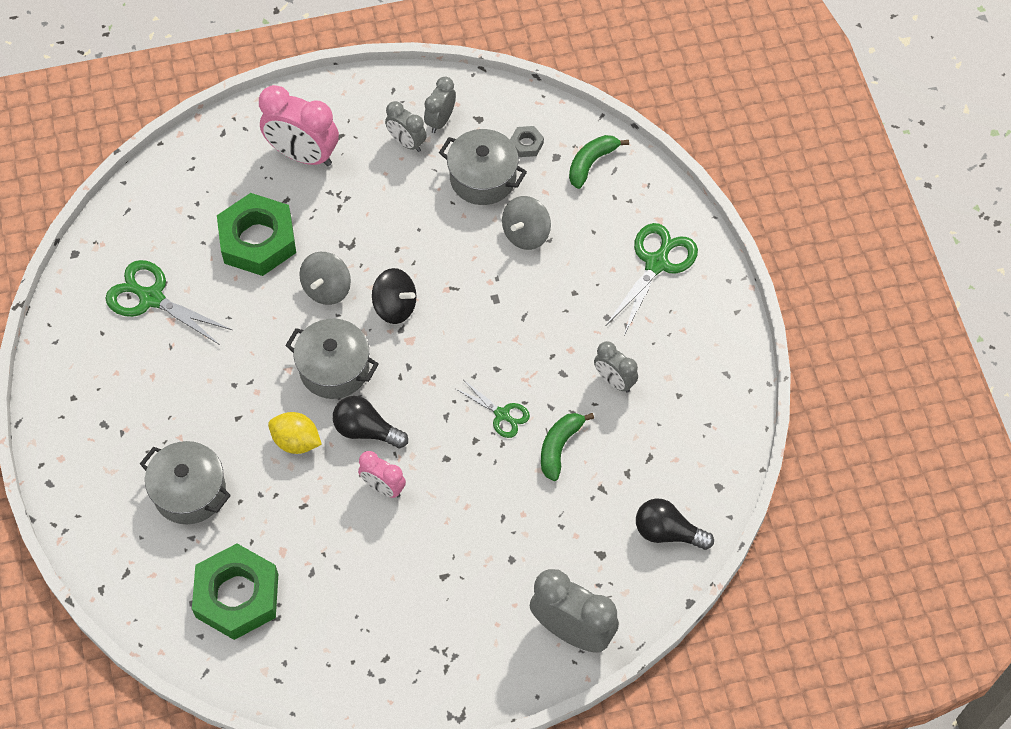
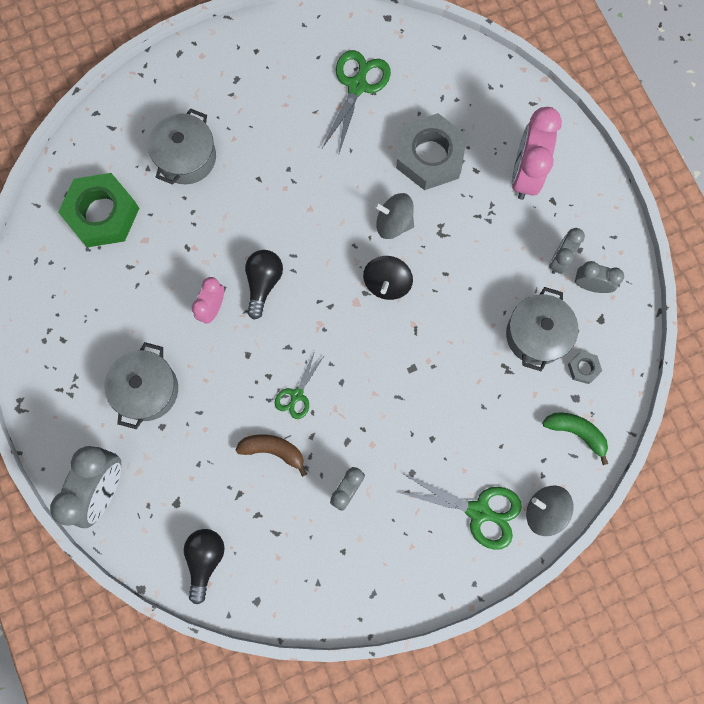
camera: 80 degrees right, 15 degrees up
green nut [217,193,296,276] -> grey nut [396,113,467,190]
yellow lemon [268,412,322,454] -> none
grey pot [285,319,379,399] -> grey pot moved to [104,342,178,429]
grey spinning top [502,196,551,250] -> grey spinning top moved to [526,485,574,536]
green banana [541,413,594,481] -> brown banana [235,434,307,477]

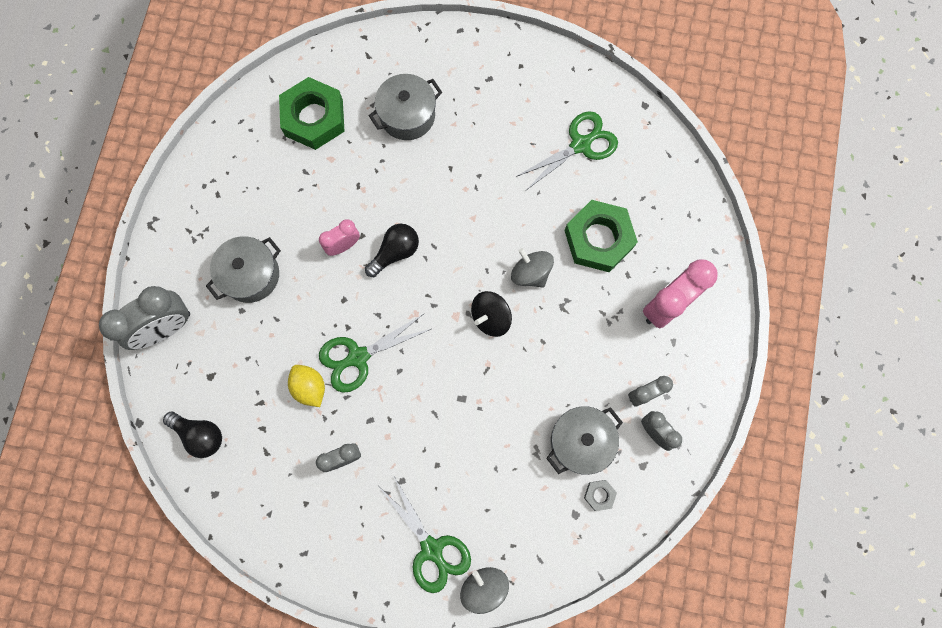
camera: 35 degrees right, 0 degrees up
black light bulb [184,529,225,604] -> black light bulb turned 75 degrees clockwise [163,412,222,458]
brown banana [235,434,307,477] -> yellow lemon [288,365,325,407]
green scissors [275,351,324,419] -> green scissors [319,314,431,393], size x1.71
grey nut [396,113,467,190] -> green nut [564,200,638,272]
green banana [542,413,608,465] -> none

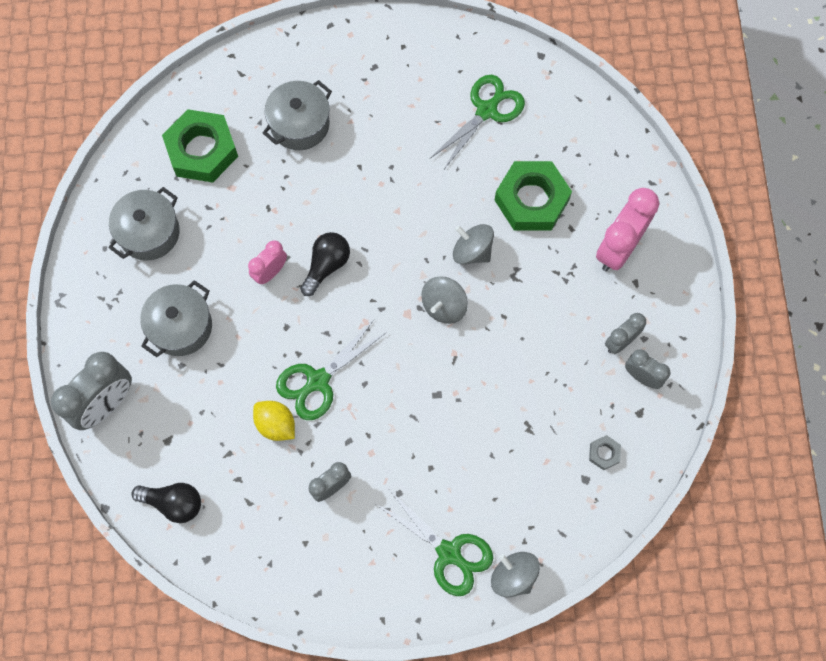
camera: 15 degrees left, 5 degrees down
black spinning top [471,291,512,337] -> grey spinning top [421,276,468,324]
grey pot [546,406,623,475] -> grey pot moved to [108,187,180,260]

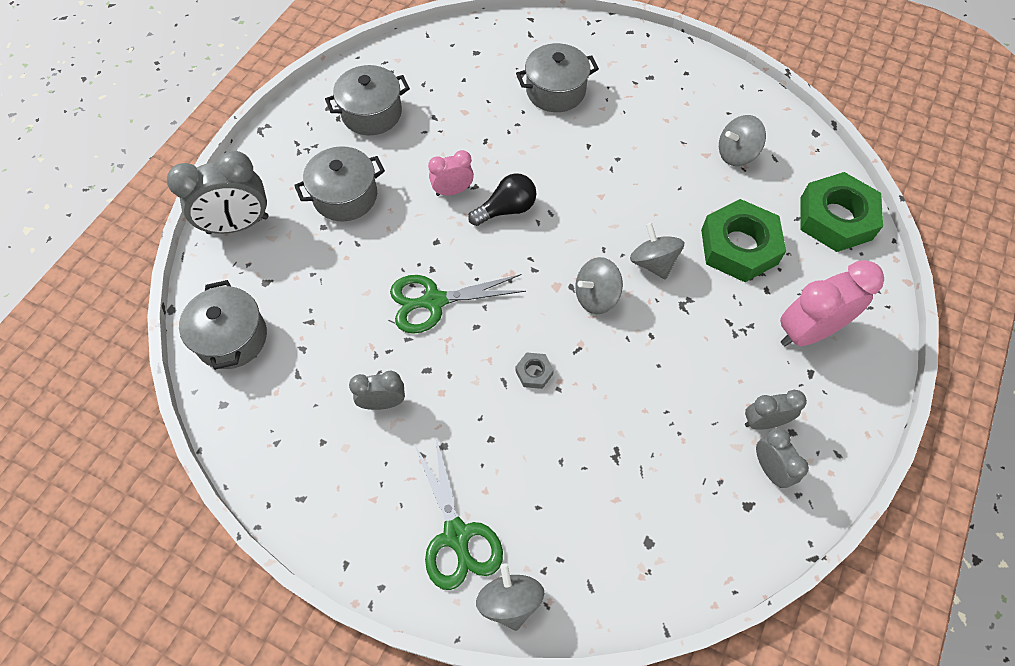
camera: 30 degrees right, 10 degrees down
black light bulb [132,483,201,523] -> grey pot [179,280,267,370]
green nut [162,109,238,182] -> green nut moved to [800,172,883,252]
yellow lemon [253,401,295,441] -> none
green scissors [430,75,525,169] -> grey spinning top [719,115,766,166]
grey nut [589,435,621,470] -> grey nut moved to [515,352,554,389]

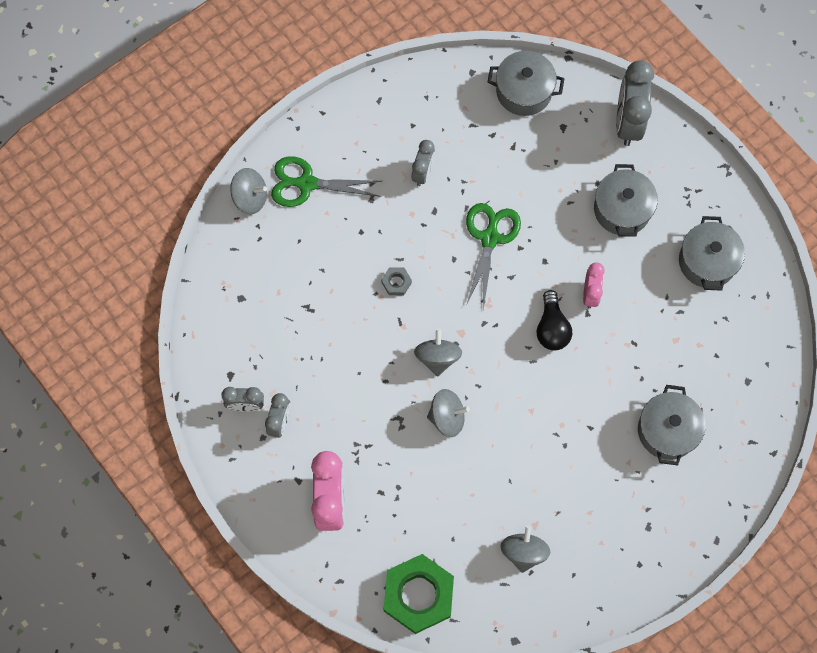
camera: 115 degrees right, 10 degrees up
green nut [701,199,786,282] -> none

